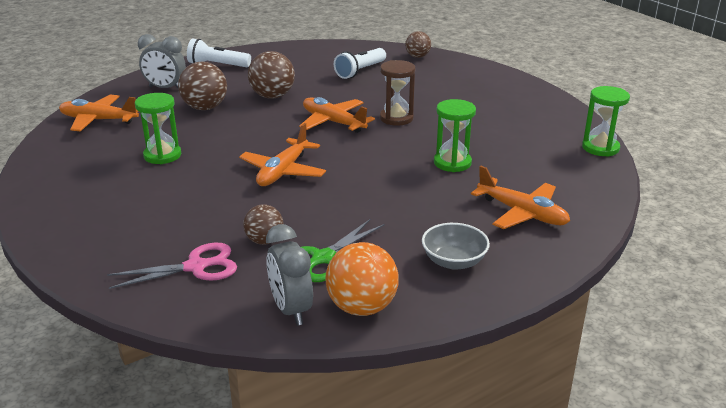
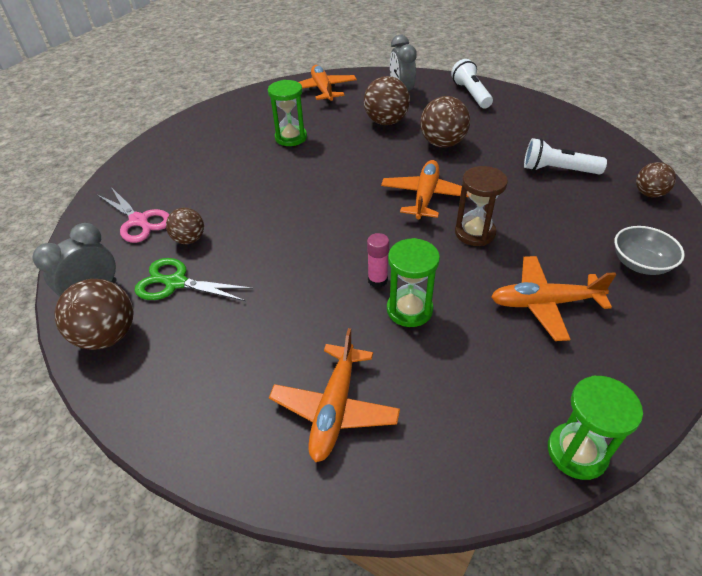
camera: 65 degrees right, 15 degrees up
orange plane [239,123,326,186] -> orange plane moved to [491,256,616,341]
orange ball [325,242,398,316] -> brown ball [54,279,134,350]
grey bowl [422,223,490,270] -> grey bowl moved to [614,226,685,275]
none -> pink glue stick [367,233,389,288]

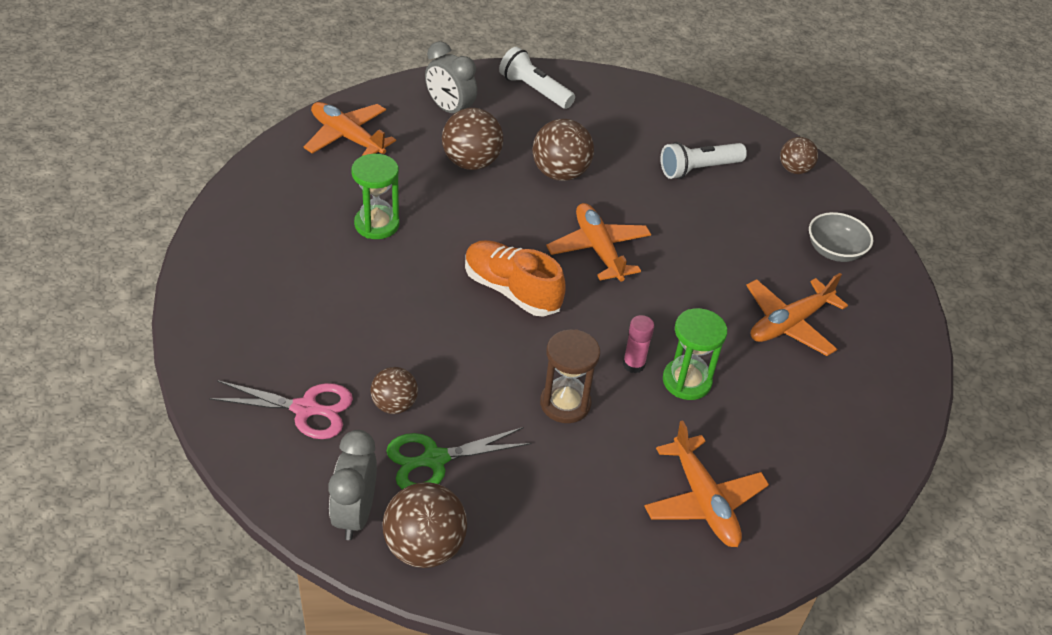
camera: 40 degrees left, 0 degrees up
brown hourglass [455,166,508,246] -> brown hourglass moved to [540,329,600,423]
green hourglass [548,376,643,480] -> none
none -> orange shoe [465,240,565,316]

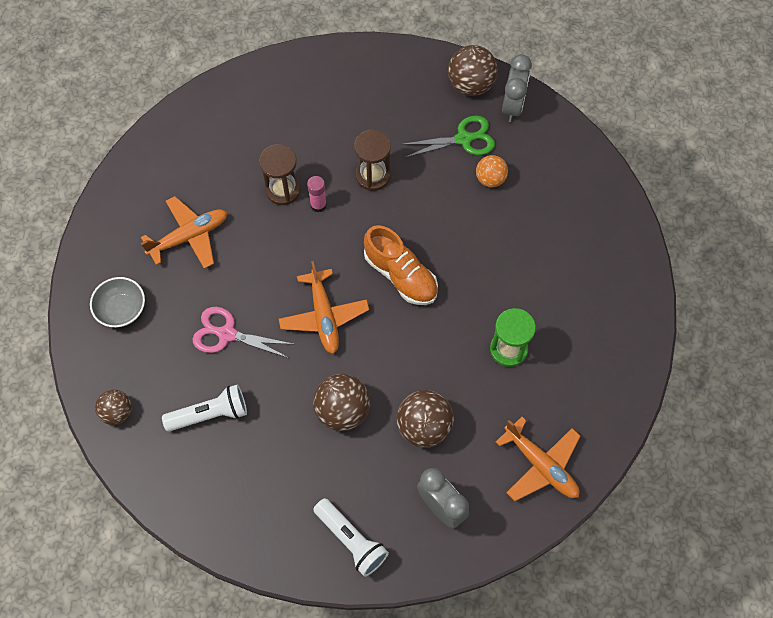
camera: 170 degrees left, 20 degrees up
pink scissors [209,380,353,439] -> pink scissors moved to [192,307,293,358]
brown ball [371,367,418,414] -> orange ball [476,155,508,187]
orange plane [644,420,769,547] -> none
green hourglass [663,308,727,400] -> brown hourglass [259,144,301,205]

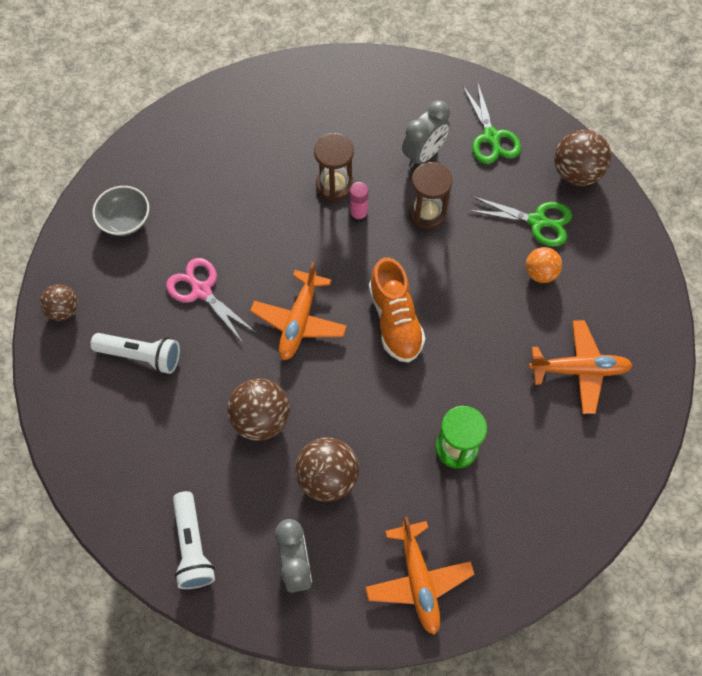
camera: 30 degrees right, 0 degrees up
orange plane [141,196,227,269] -> orange plane moved to [529,320,633,414]
grey clock [502,54,532,122] -> grey clock moved to [402,100,450,168]
none -> green scissors [463,81,521,164]

